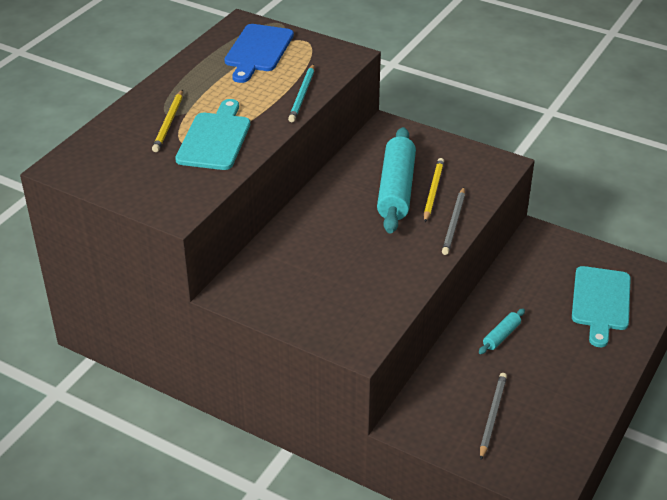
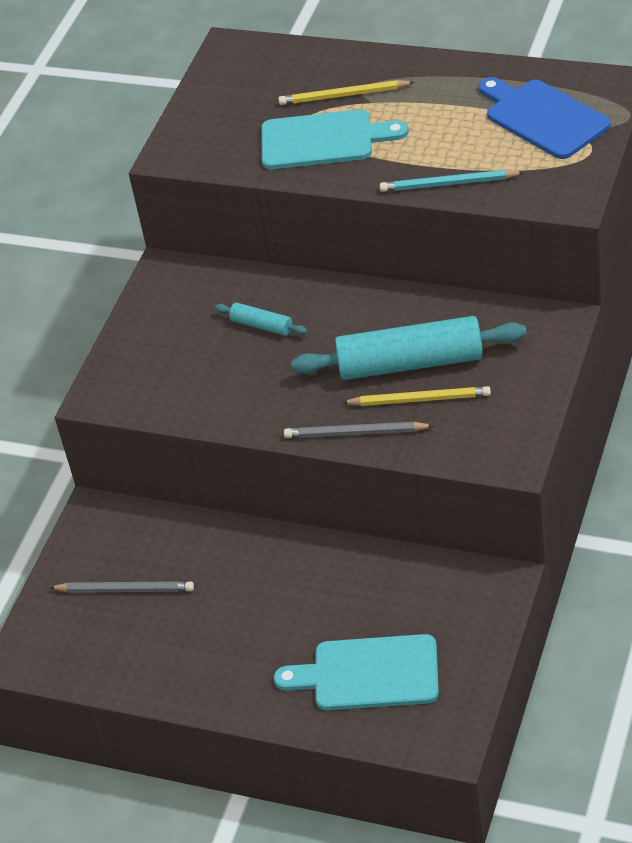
camera: 85 degrees right, 5 degrees up
blue cutting board [224,24,294,83] -> blue cutting board turned 45 degrees clockwise [478,77,611,159]
turquoise rolling pin [479,308,525,354] -> turquoise rolling pin moved to [215,303,307,336]

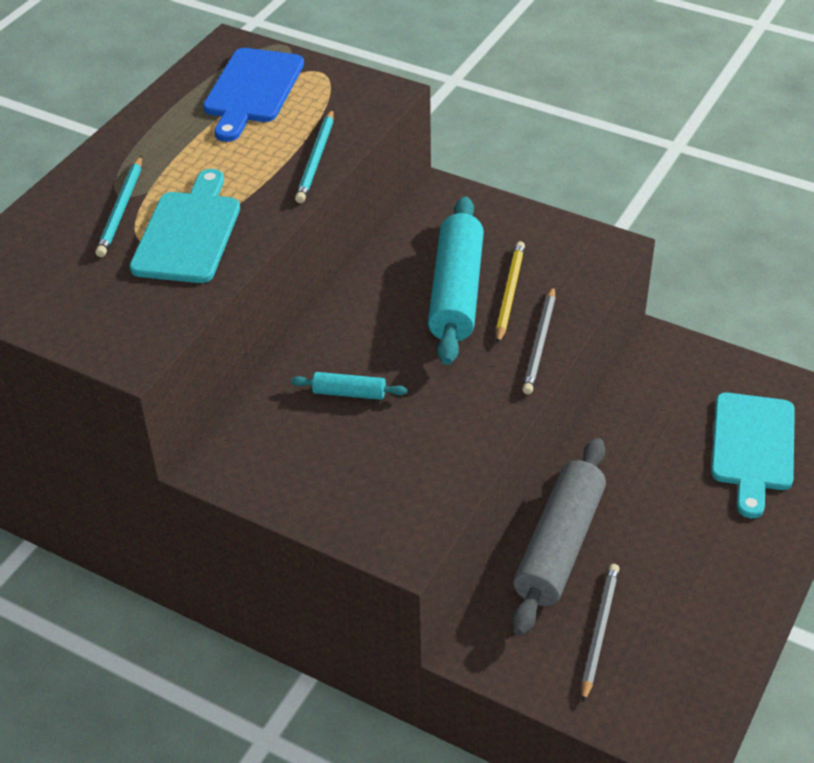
camera: 85 degrees left, 0 degrees up
turquoise rolling pin [215,303,307,336] -> turquoise rolling pin turned 60 degrees clockwise [291,372,407,400]
yellow pencil [278,80,414,105] -> turquoise pencil [95,155,142,257]
blue cutting board [478,77,611,159] -> blue cutting board turned 45 degrees counterclockwise [203,48,304,142]
none -> grey rolling pin [512,438,606,636]

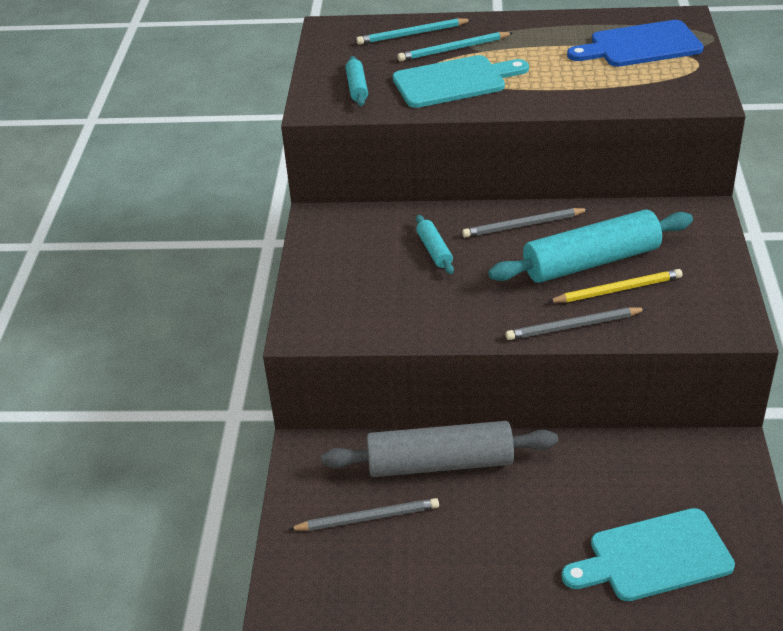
camera: 65 degrees right, 5 degrees down
turquoise pencil [295,109,334,203] -> turquoise pencil moved to [356,18,472,45]
none -> turquoise rolling pin [345,56,368,106]
none -> grey pencil [462,208,589,238]

